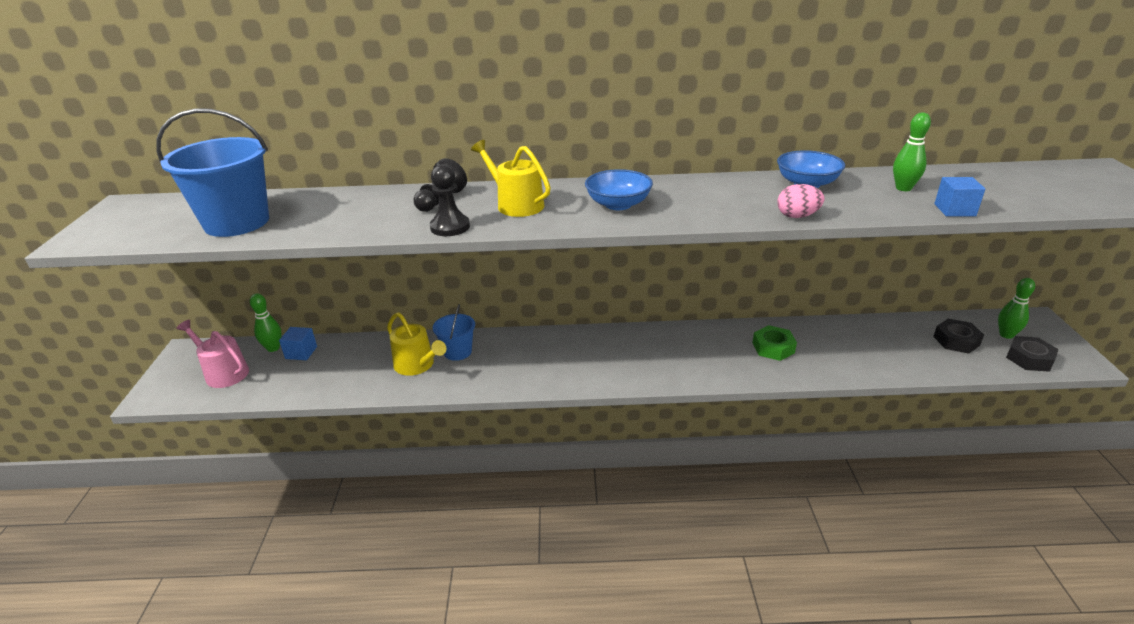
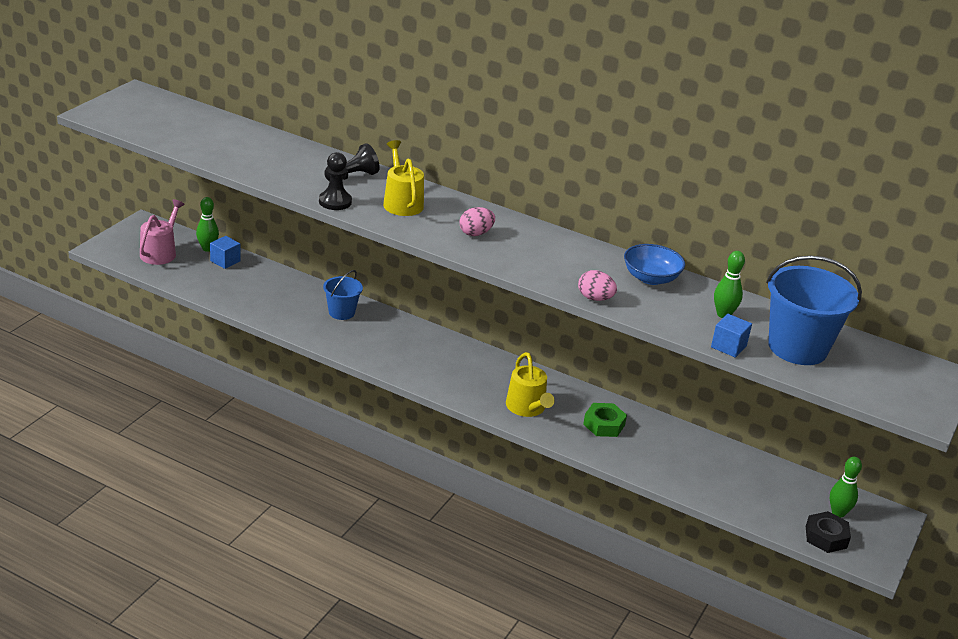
camera: 25 degrees right, 0 degrees up
blue bucket [156,108,269,237] -> blue bucket moved to [766,256,862,365]
pink watering can [176,320,249,388] -> pink watering can turned 45 degrees clockwise [140,199,185,265]
yellow watering can [387,312,446,376] -> yellow watering can moved to [506,352,555,417]
blue bowl [585,169,653,210] -> pink egg [460,207,495,236]
black nut [933,319,984,354] -> none

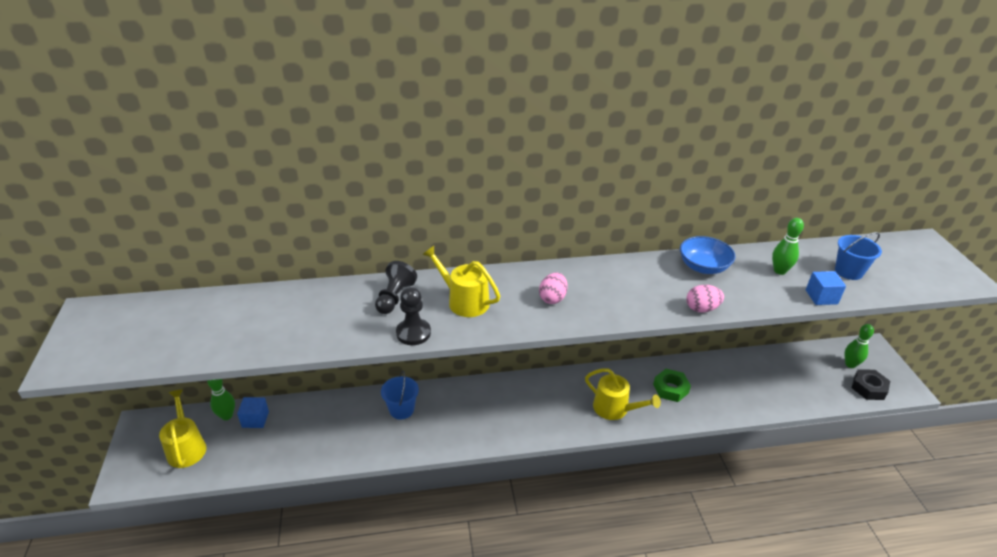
camera: 35 degrees left, 5 degrees up
pink watering can [140,199,185,265] -> yellow watering can [159,389,207,468]
blue bucket [766,256,862,365] -> blue bucket [835,232,882,280], size x0.54

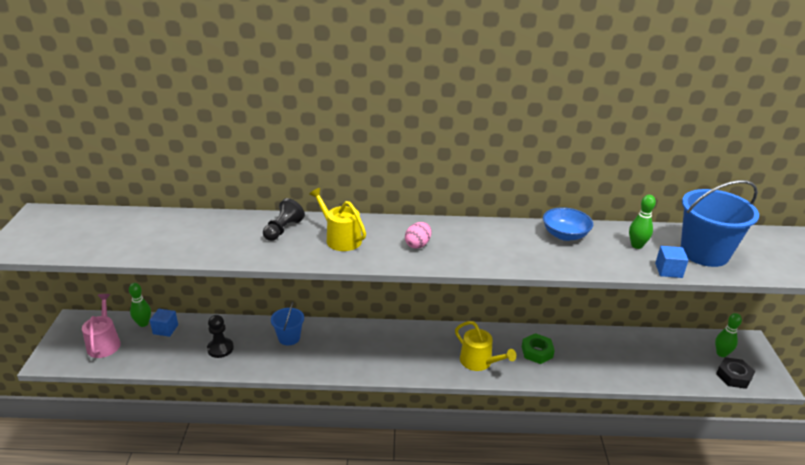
camera: 10 degrees right, 5 degrees down
yellow watering can [159,389,207,468] -> pink watering can [82,294,121,358]
black pawn [396,287,431,345] -> black pawn moved to [207,315,234,358]
pink egg [686,285,724,313] -> none
blue bucket [835,232,882,280] -> blue bucket [681,180,759,267], size x1.84

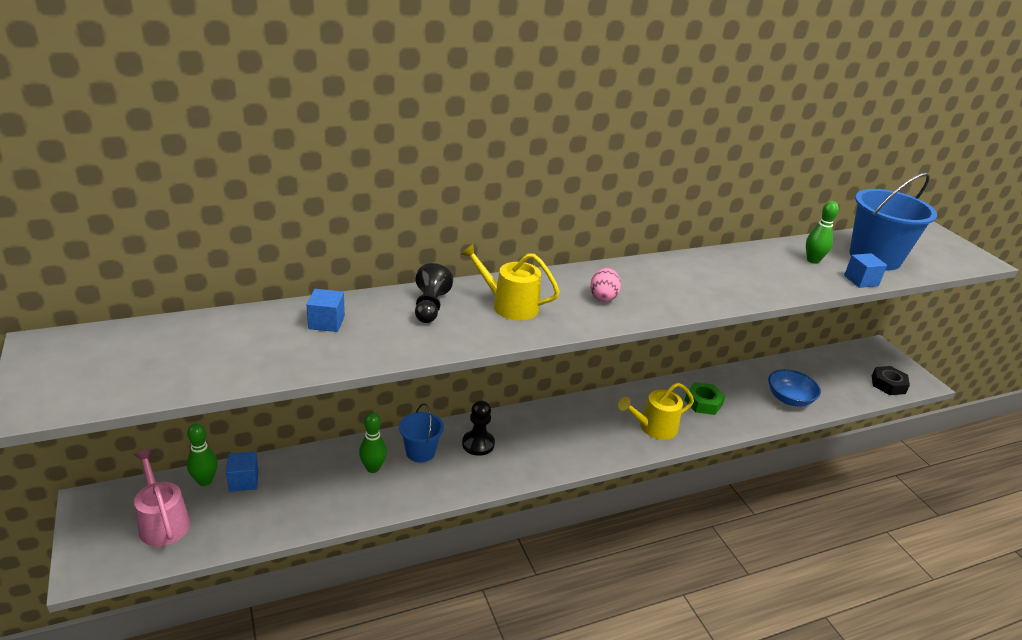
camera: 25 degrees left, 0 degrees up
black pawn [207,315,234,358] -> black pawn moved to [462,400,495,456]
yellow watering can [455,321,516,371] -> yellow watering can turned 135 degrees clockwise [618,383,694,440]
blue bowl [543,207,593,241] -> blue bowl moved to [768,369,821,407]
green bowling pin [715,313,742,357] -> green bowling pin moved to [359,413,387,473]
none -> blue cube [306,289,345,332]

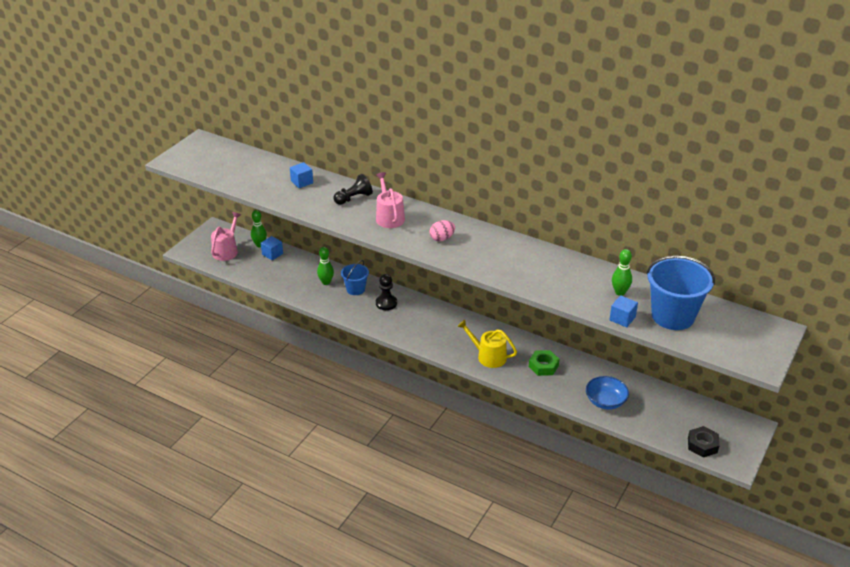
camera: 55 degrees right, 5 degrees up
yellow watering can [461,244,560,320] -> pink watering can [376,172,405,228]

